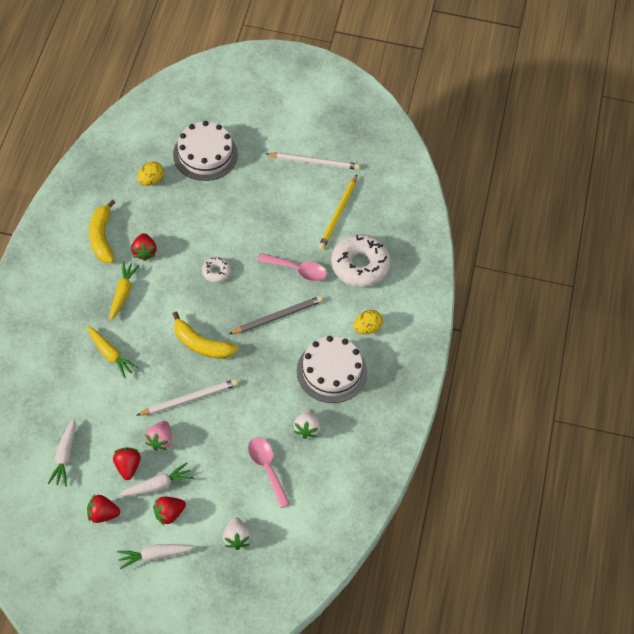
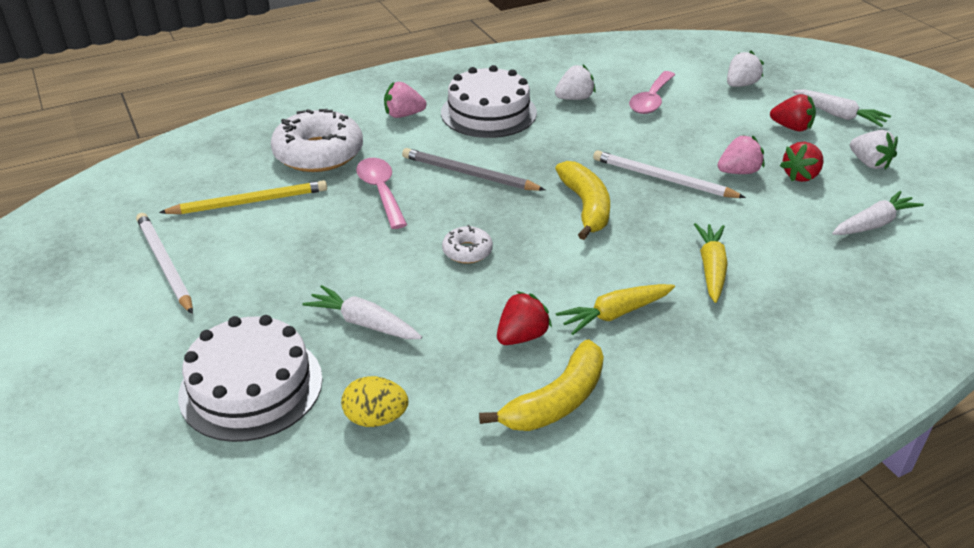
camera: 125 degrees left, 20 degrees down
red strawberry [87,494,120,523] -> white strawberry [850,130,898,170]
white carrot [119,462,193,496] -> white carrot moved to [302,285,422,339]
yellow egg [353,310,383,334] -> pink strawberry [384,82,427,118]

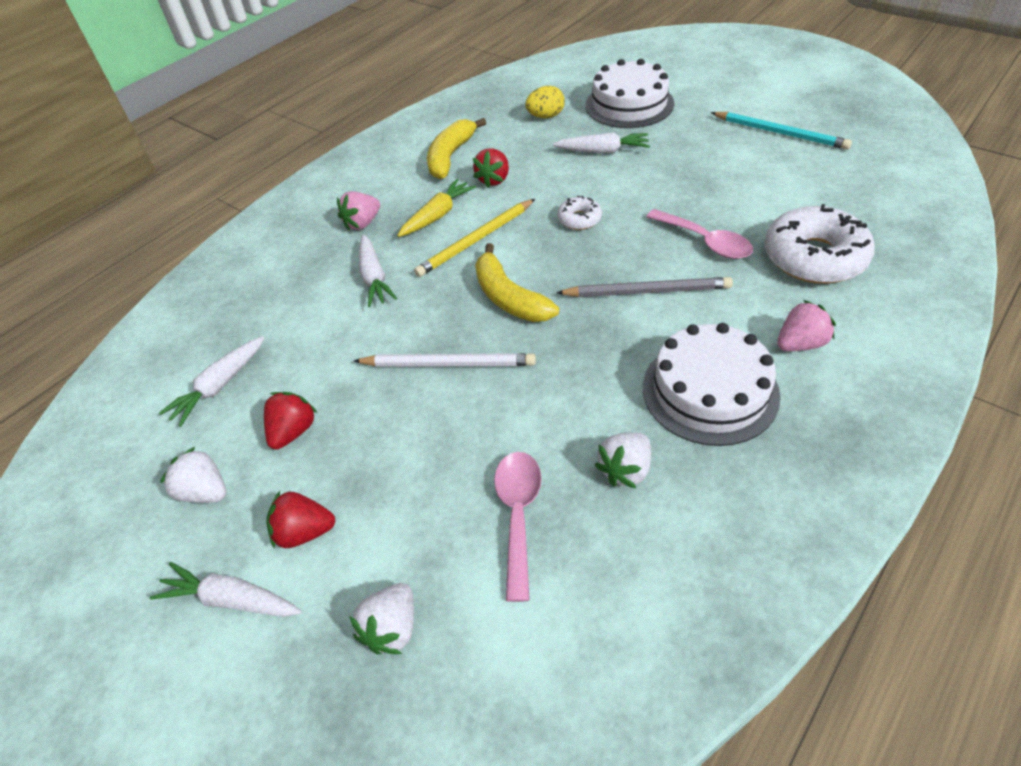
camera: 160 degrees right, 10 degrees up
white pencil [136,213,193,314] -> turquoise pencil [711,112,852,150]
yellow pencil [159,180,327,214] -> yellow pencil moved to [414,199,535,277]
yellow carrot [694,223,728,303] -> white carrot [359,234,397,307]
pink strawberry [717,135,764,174] -> pink strawberry moved to [337,191,380,230]

